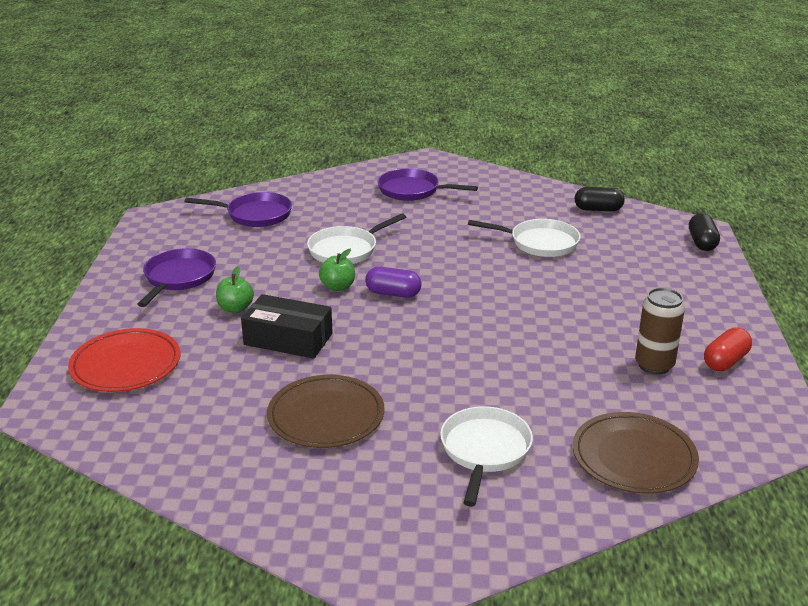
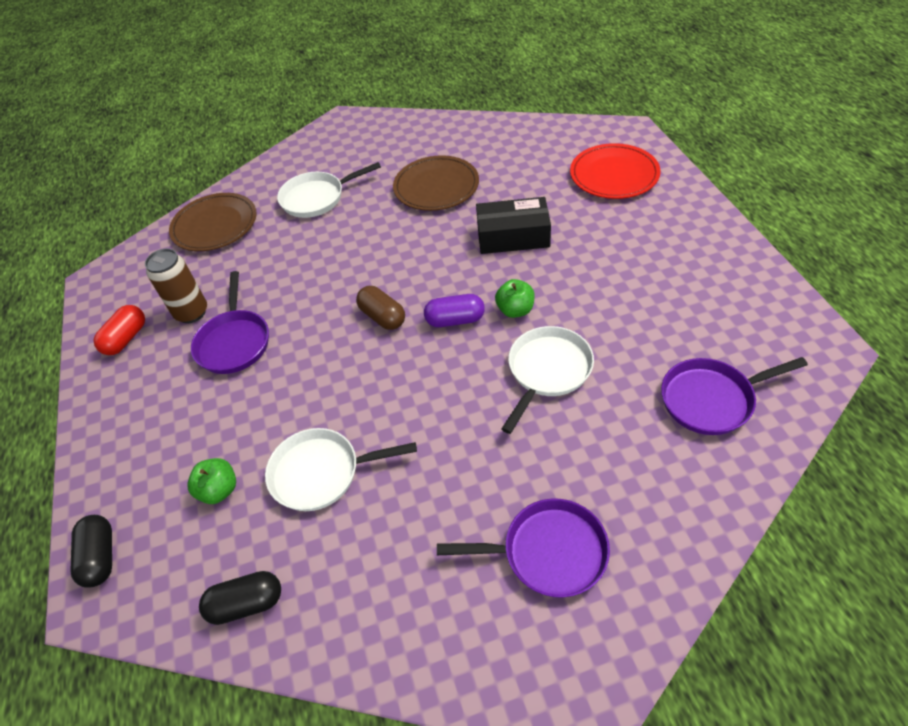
camera: 165 degrees right, 20 degrees up
purple pan [137,248,216,307] -> purple pan moved to [191,271,269,374]
green apple [216,266,254,313] -> green apple moved to [187,458,236,504]
white pan [440,406,533,507] -> white pan turned 75 degrees clockwise [277,162,381,218]
none -> brown capsule [356,286,405,330]

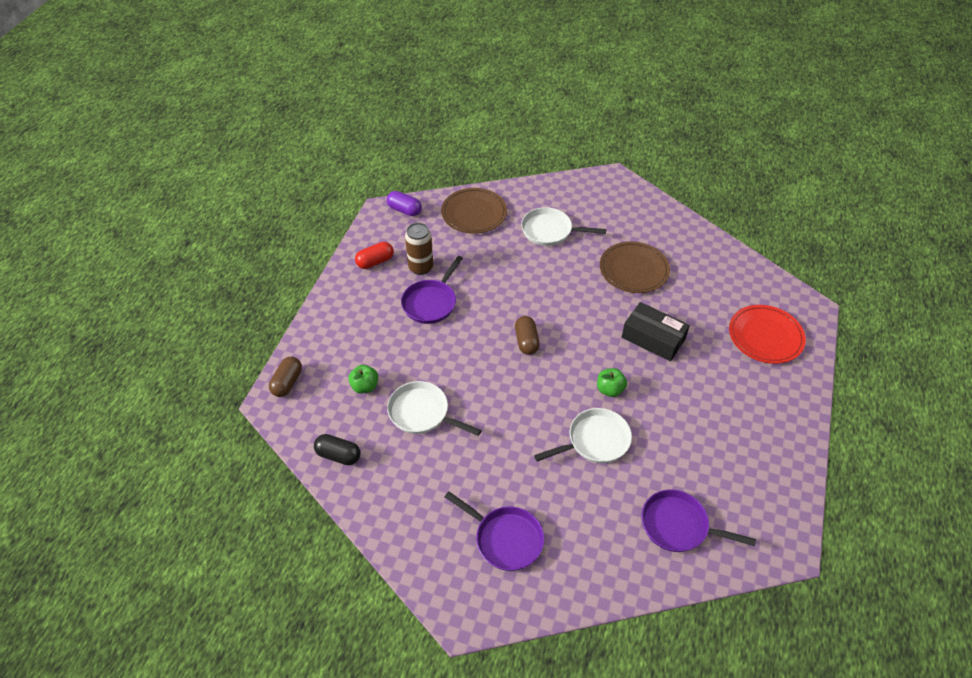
camera: 30 degrees right, 0 degrees up
black capsule [71,515,112,588] -> brown capsule [269,357,302,397]
purple capsule [424,294,485,327] -> purple capsule moved to [387,191,422,216]

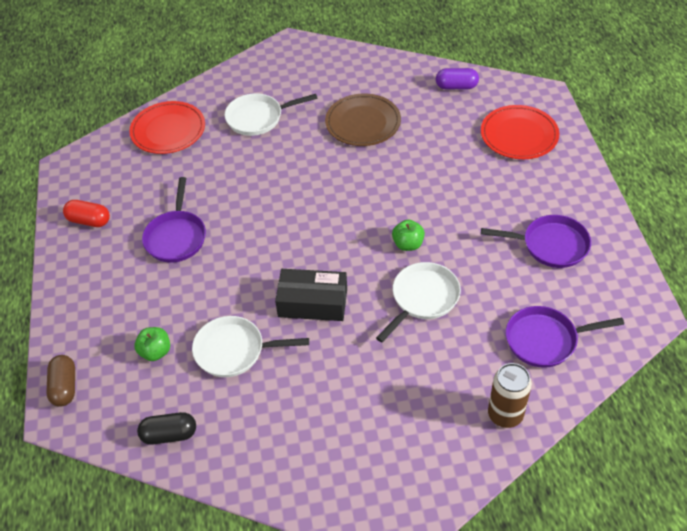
camera: 25 degrees left, 0 degrees up
red capsule [355,242,394,269] -> red capsule turned 75 degrees clockwise [63,200,110,227]
purple capsule [387,191,422,216] -> purple capsule moved to [436,68,479,89]
brown can [405,223,433,275] -> brown can moved to [488,363,532,428]
brown plate [441,188,507,234] -> red plate [129,101,205,154]
purple pan [445,491,544,571] -> purple pan moved to [481,215,591,268]
brown capsule [515,316,540,355] -> none
black box [622,302,690,361] -> black box moved to [275,269,347,321]

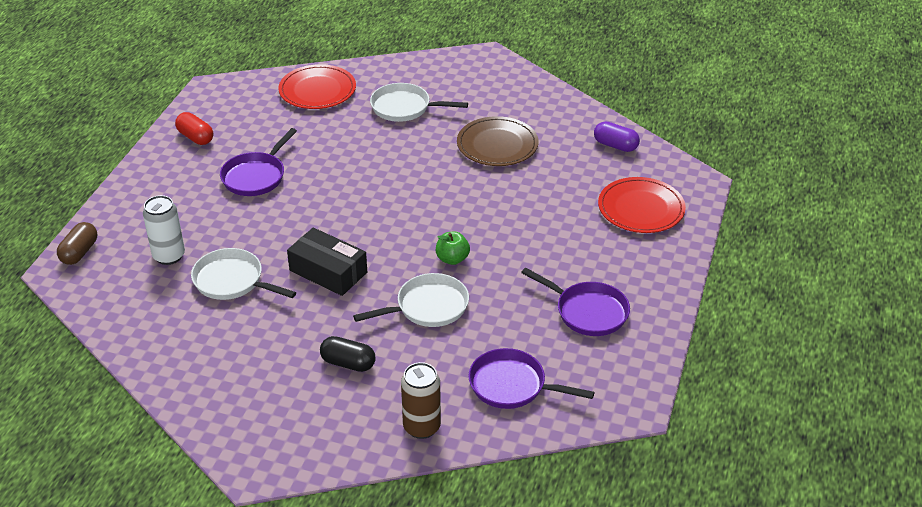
camera: 25 degrees right, 10 degrees down
green apple [134,327,170,361] -> white can [143,195,185,265]
black capsule [137,412,196,445] -> black capsule moved to [320,336,376,372]

